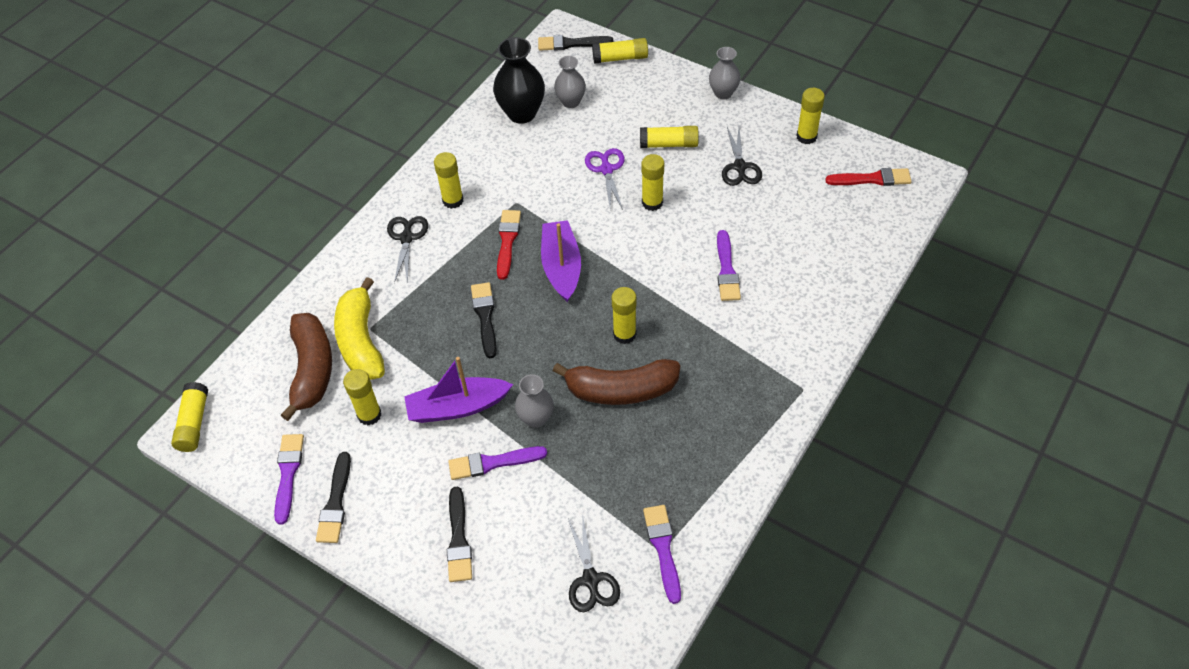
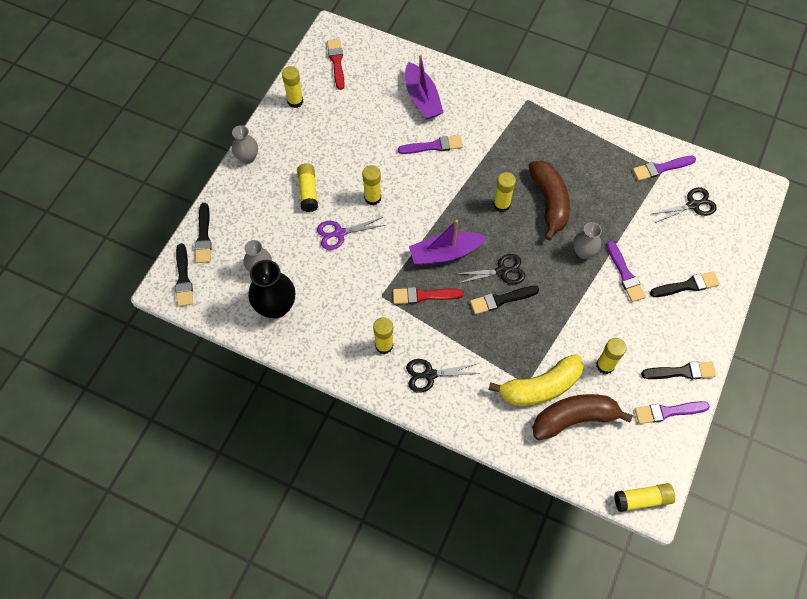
camera: 100 degrees left, 10 degrees up
purple boat [404,357,513,423] -> purple boat moved to [405,54,444,120]
yellow glue stick [592,38,648,64] -> black brush [195,203,212,263]
black scissors [722,127,762,186] -> black scissors moved to [456,254,525,284]

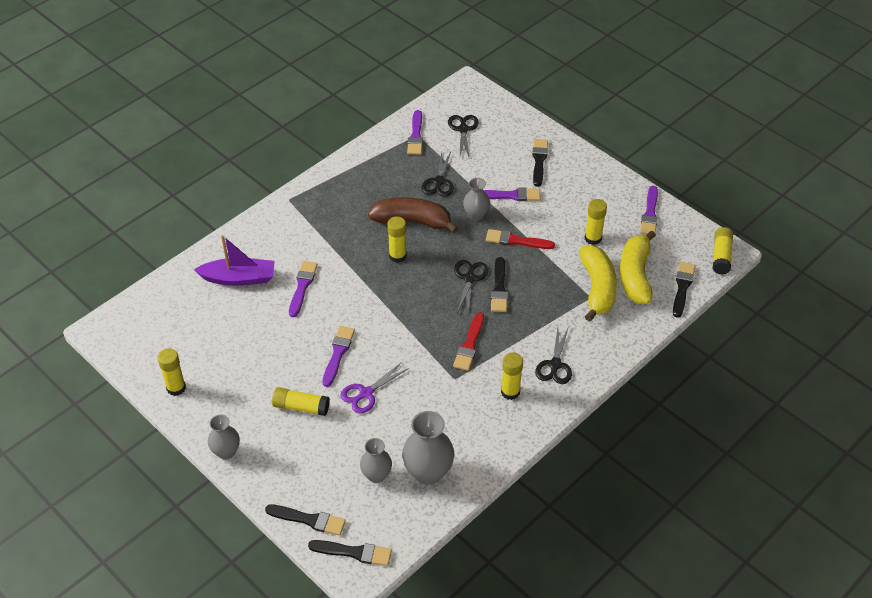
camera: 70 degrees left, 15 degrees down
black vase [248,260,295,319] -> grey vase [402,411,454,485]
purple scissors [317,217,386,250] -> purple scissors turned 45 degrees clockwise [340,362,409,413]
red brush [327,39,345,90] -> red brush moved to [486,229,555,249]
yellow glue stick [362,165,381,205] -> purple brush [323,326,355,387]
purple boat [409,220,487,265] -> none
brown banana [532,394,633,440] -> yellow banana [620,231,656,304]
black brush [641,361,716,379] -> black brush moved to [673,262,695,318]
none -> black scissors [422,152,454,197]

